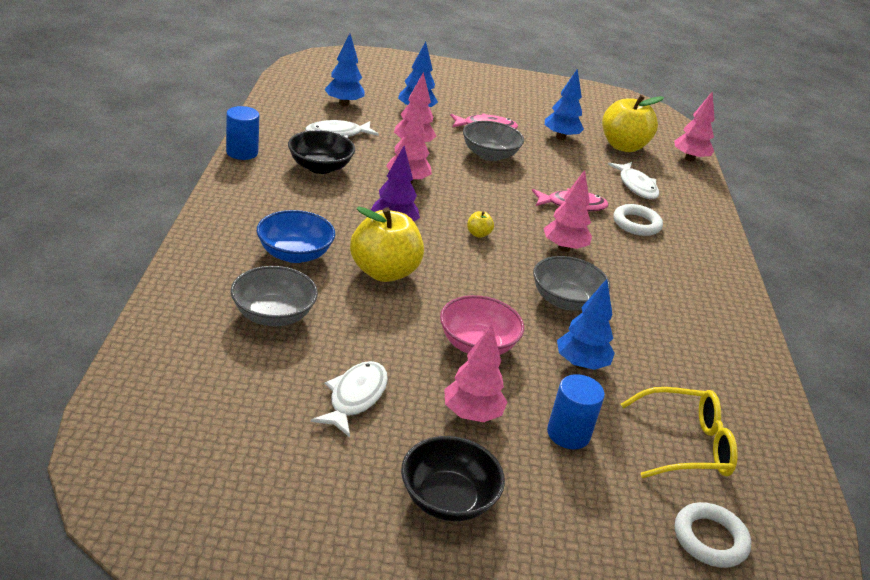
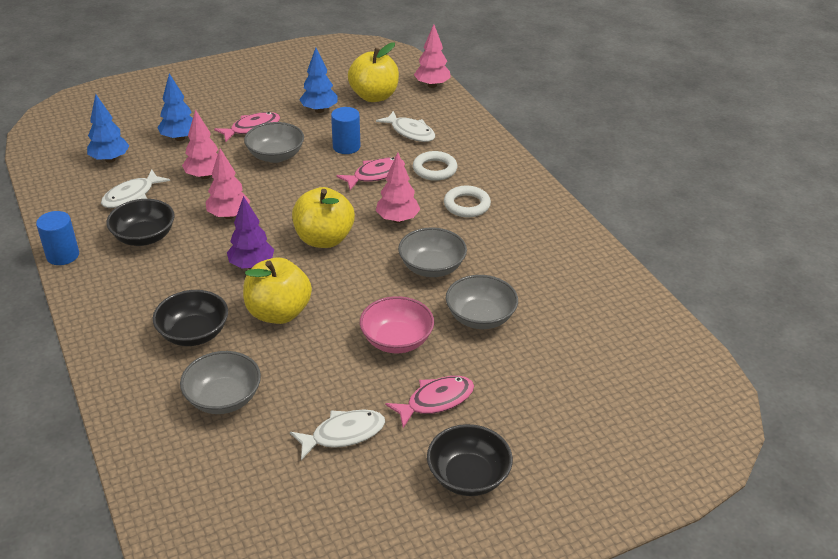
camera: 25 degrees left, 5 degrees up
blue bowl [257,210,335,263] -> black bowl [153,290,228,346]
white fish [311,361,388,437] -> white fish turned 75 degrees clockwise [290,409,385,460]
pink tree [444,324,507,422] -> pink fish [385,376,474,428]
yellow apple [467,211,494,238] -> yellow apple [292,187,355,248], size x2.48
blue cylinder [547,374,605,449] -> blue cylinder moved to [331,107,360,154]
blue tree [557,279,615,370] -> grey bowl [446,275,518,329]
yellow glasses [621,387,738,478] -> none
white ring [675,502,752,568] -> white ring moved to [444,186,491,217]

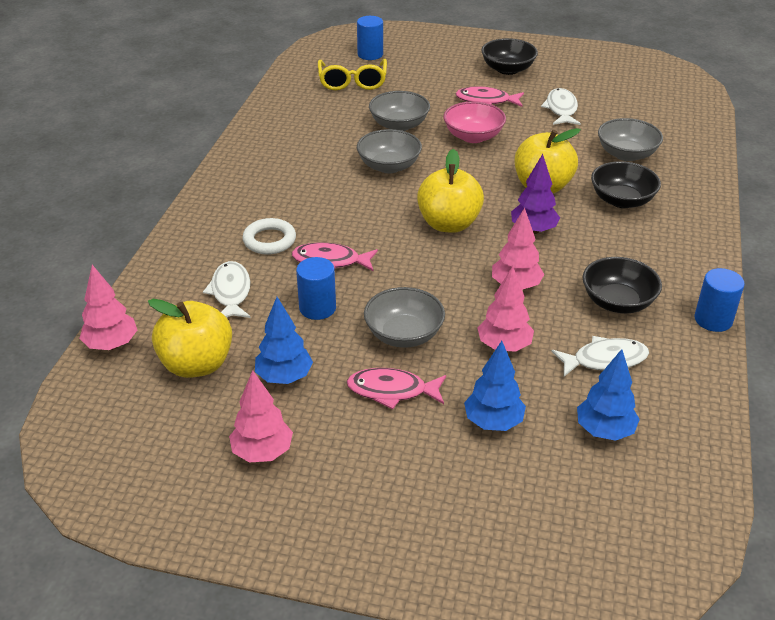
camera: 140 degrees left, 0 degrees up
white fish [290,409,385,460] -> white fish turned 75 degrees clockwise [541,88,581,125]
pink tree [376,152,420,223] -> pink tree moved to [229,370,293,463]
white ring [444,186,491,217] -> none
none -> yellow glasses [318,59,387,90]
none -> blue cylinder [357,16,383,60]

